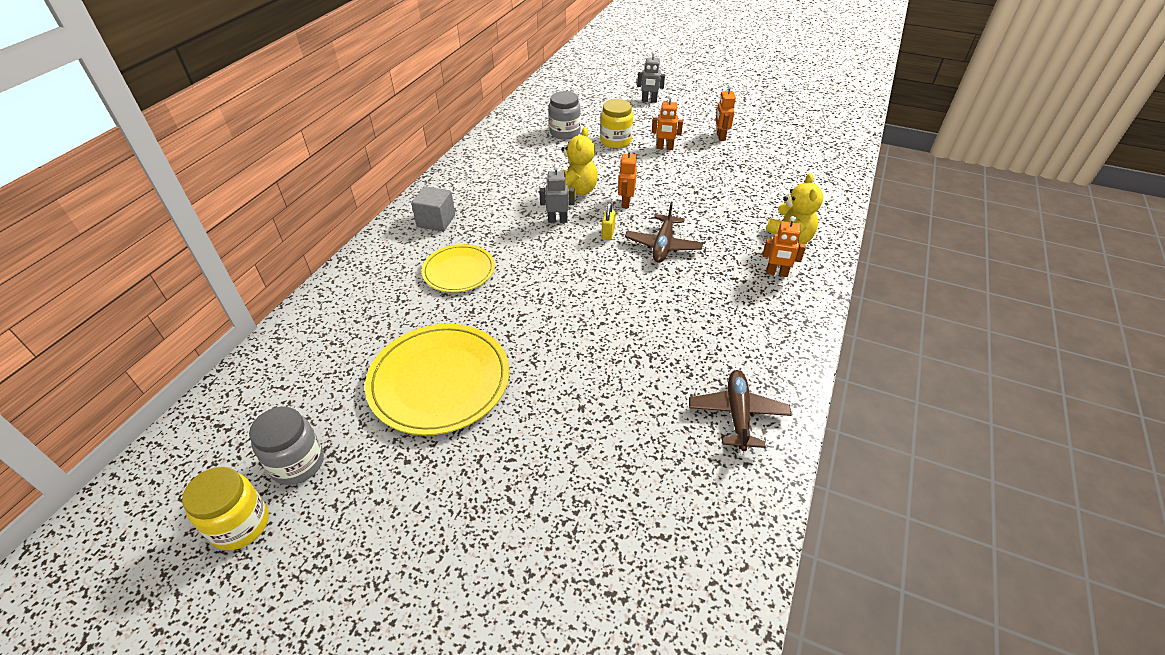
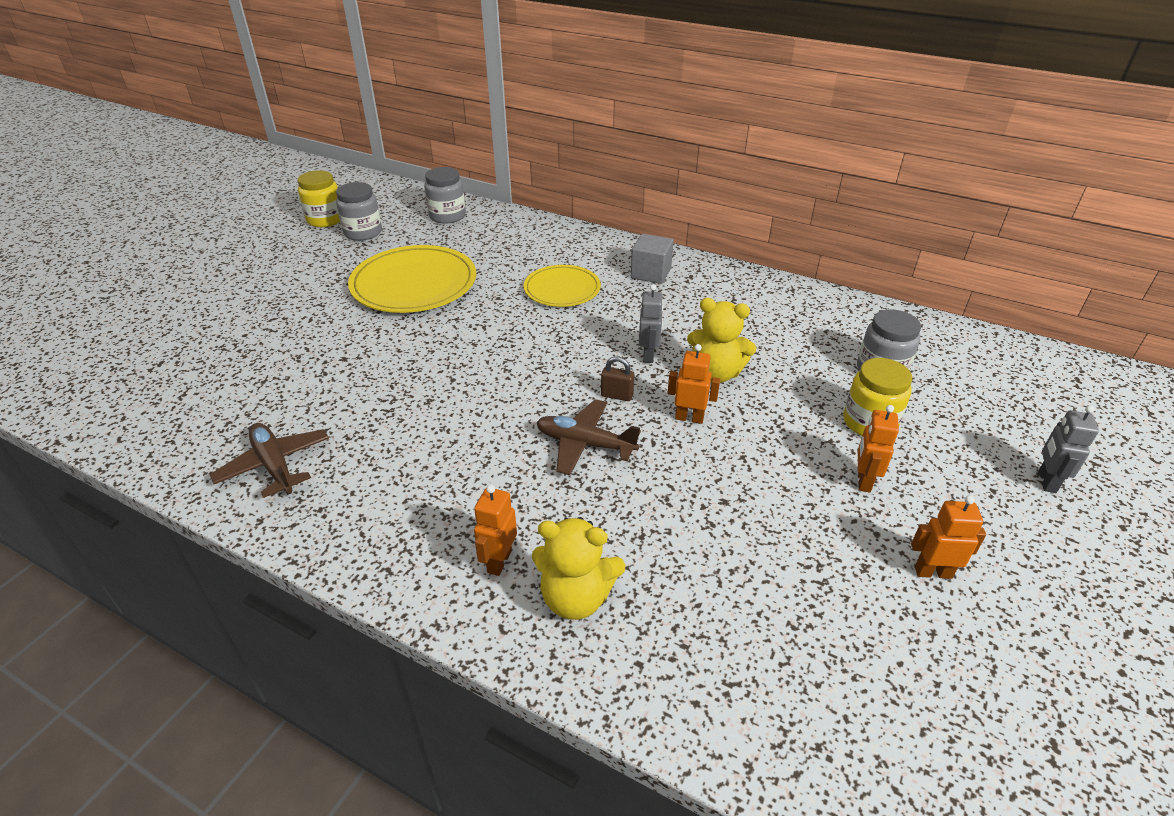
camera: 95 degrees right, 5 degrees down
yellow padlock [601,203,616,240] -> brown padlock [601,356,634,401]
brown plane [689,370,792,451] -> brown plane turned 135 degrees counterclockwise [209,423,329,498]
none -> grey jar [424,167,466,224]

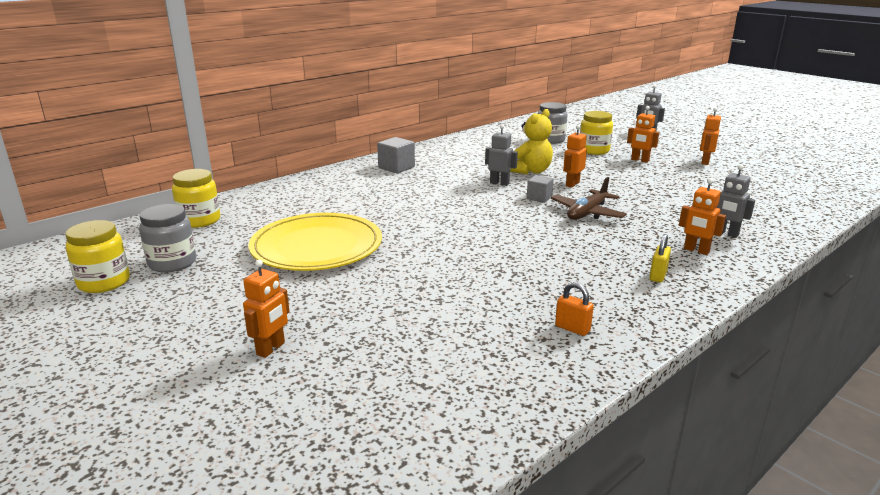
camera: 70 degrees left, 15 degrees down
brown plane [209,423,329,498] -> orange padlock [555,282,594,336]
grey jar [424,167,466,224] -> yellow jar [172,169,220,228]
yellow plate [524,265,601,307] -> none
yellow teddy bear [532,517,625,620] -> grey robot [716,164,755,238]
brown padlock [601,356,634,401] -> grey cube [527,175,554,203]
none -> orange robot [243,260,290,358]
none -> yellow padlock [650,234,671,283]

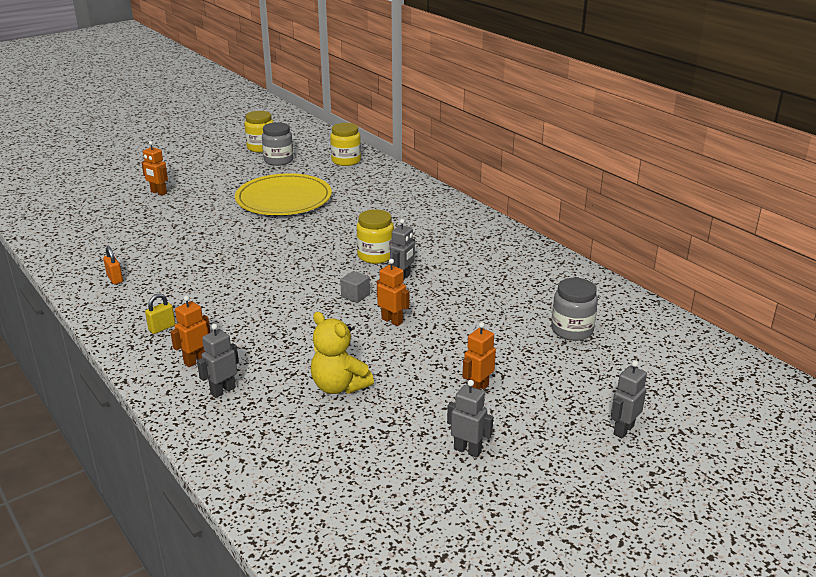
camera: 95 degrees right, 5 degrees up
grey cube [377,137,415,173] -> none
yellow teddy bear [510,109,553,174] -> yellow teddy bear moved to [311,312,374,394]
brown plane [551,177,627,220] -> none
orange padlock [555,282,594,336] -> orange padlock turned 75 degrees counterclockwise [103,246,123,284]
yellow jar [580,111,613,155] -> yellow jar moved to [357,209,394,264]
yellow padlock [650,234,671,283] -> yellow padlock turned 75 degrees counterclockwise [145,293,175,334]
orange robot [700,107,721,165] -> grey robot [447,380,493,458]

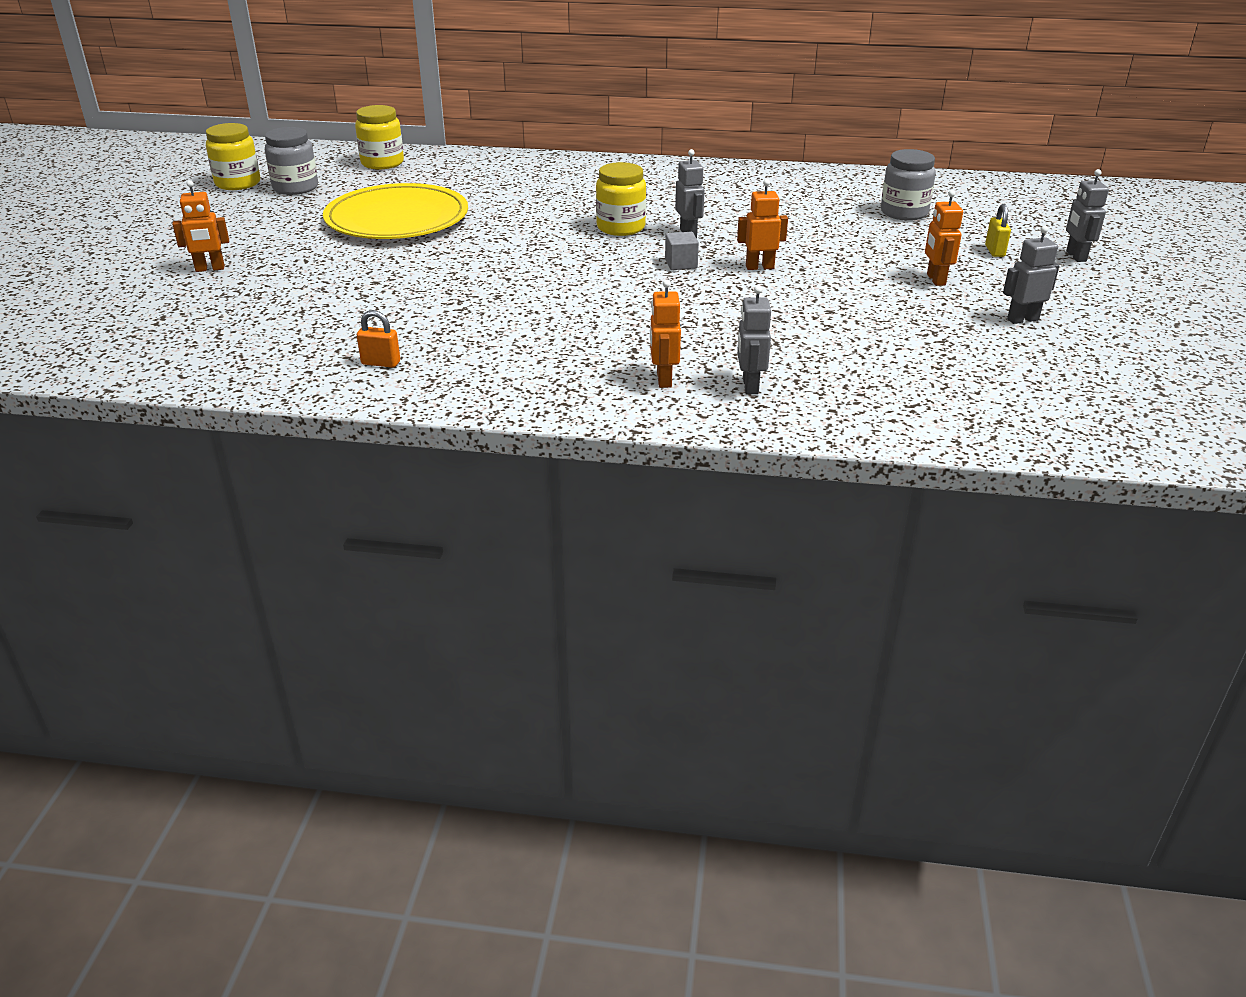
camera: 45 degrees left, 5 degrees up
yellow padlock [145,293,175,334] -> yellow padlock moved to [985,204,1011,257]
yellow teddy bear [311,312,374,394] -> none

